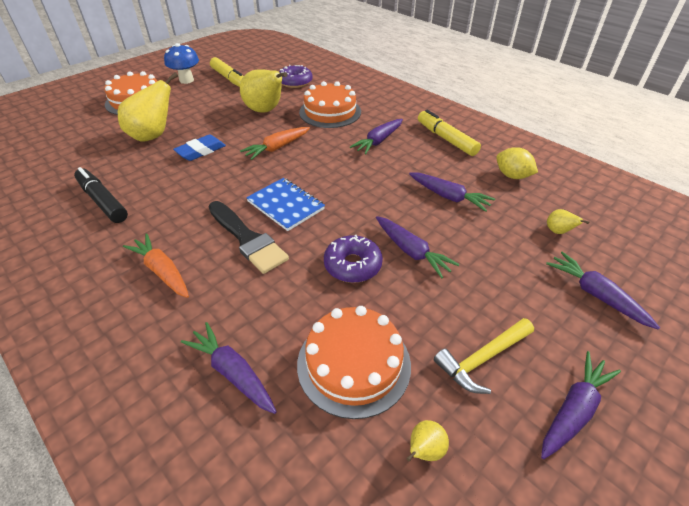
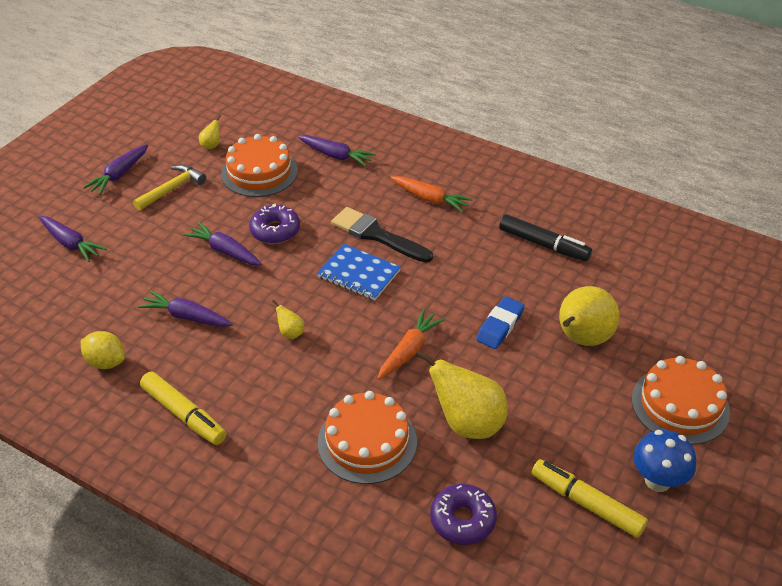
camera: 165 degrees right, 0 degrees up
purple carrot [350,119,403,154] -> none
yellow pear [547,209,589,234] -> yellow pear moved to [272,300,304,339]

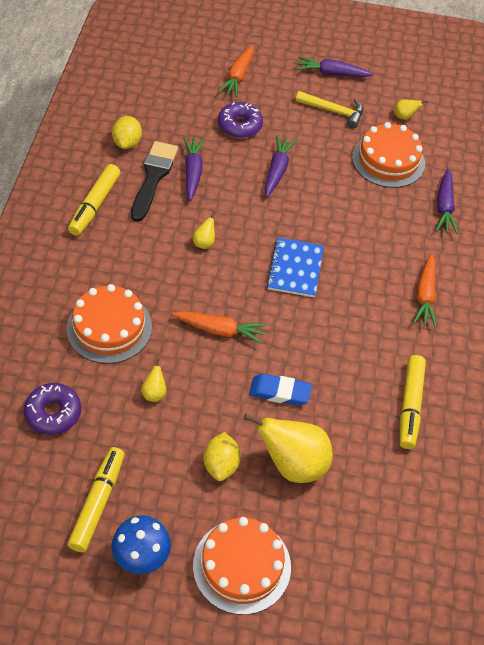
camera: 65 degrees right, 10 degrees up
purple carrot [39,216,107,262] -> orange carrot [218,45,254,97]
purple donut [249,204,300,244] -> purple donut moved to [218,102,263,138]
black brush [331,207,433,263] -> black brush moved to [131,141,178,222]
yellow pear [416,350,508,439] -> yellow pear [141,358,166,402], size x0.44
black marker [499,214,592,261] -> yellow marker [399,355,426,449]
none -> yellow lemon [203,432,241,481]

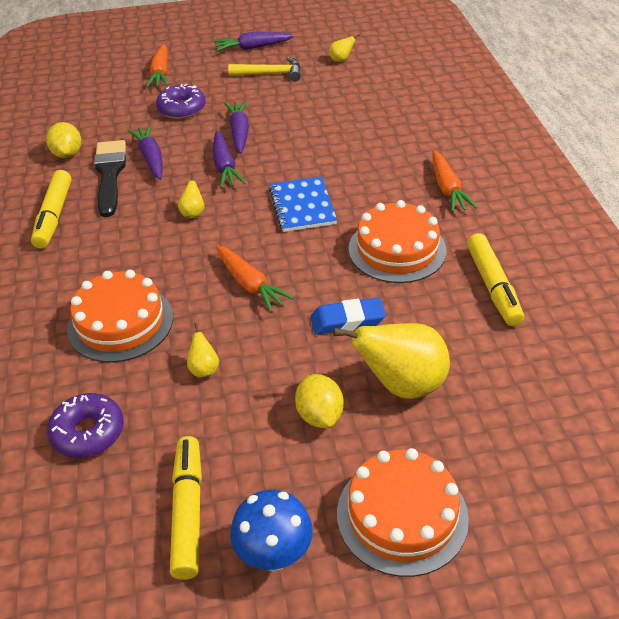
camera: 15 degrees left, 10 degrees down
orange carrot [172,311,267,344] -> orange carrot turned 60 degrees clockwise [216,245,294,312]
orange cake [352,122,425,188] -> orange cake moved to [348,200,446,283]
purple carrot [436,169,458,234] -> purple carrot moved to [213,131,246,188]

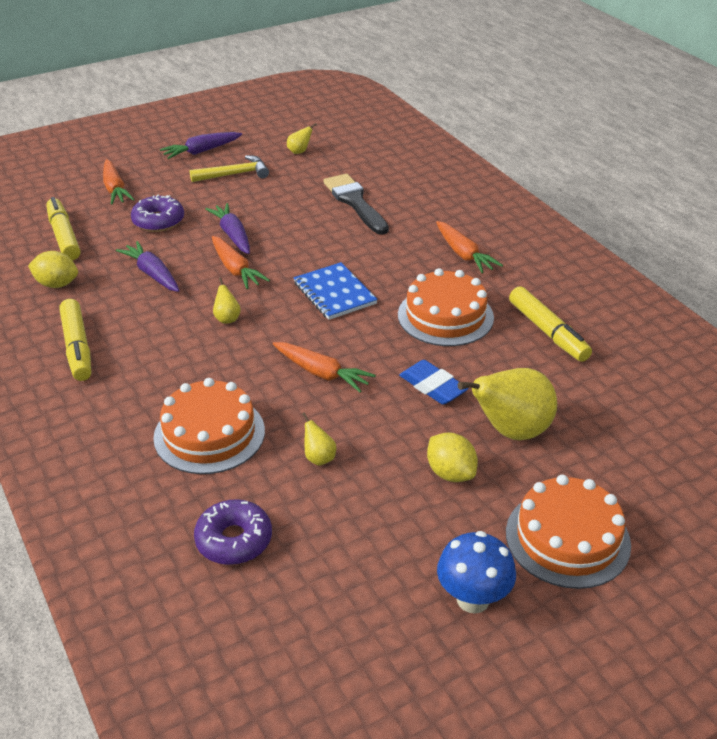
camera: 20 degrees left, 5 degrees down
yellow lemon [46,122,81,158] -> yellow lemon turned 45 degrees counterclockwise [28,251,78,288]
black brush [94,140,126,217] -> black brush moved to [323,174,389,235]
yellow marker [170,436,202,580] -> yellow marker moved to [46,197,81,260]
purple carrot [213,131,246,188] -> orange carrot [212,236,270,289]
blue eraser [310,297,386,335] -> blue eraser turned 75 degrees clockwise [399,360,468,405]

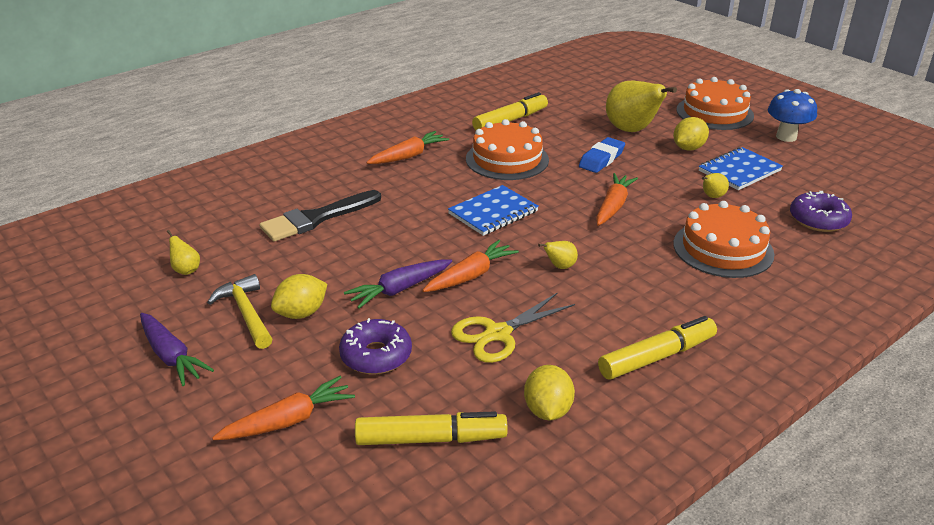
camera: 100 degrees left, 5 degrees down
yellow marker [46,197,81,260] -> yellow marker turned 150 degrees counterclockwise [355,411,508,445]
purple carrot [116,241,180,292] -> yellow scissors [451,292,575,363]
none -> yellow lemon [271,274,327,319]
none -> blue notebook [699,147,783,190]

